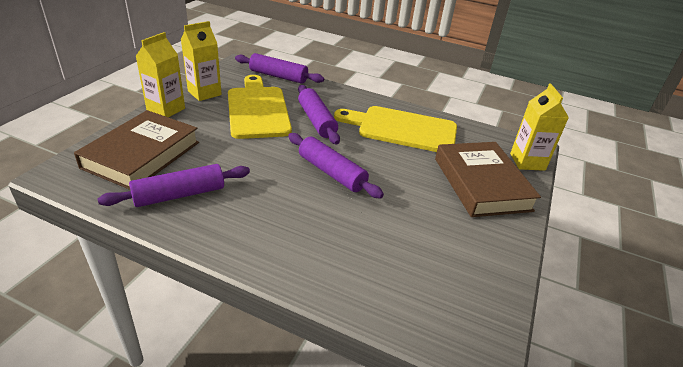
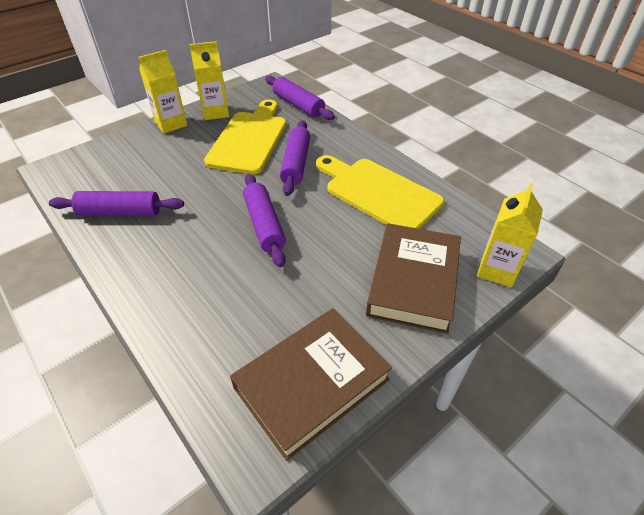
camera: 30 degrees right, 10 degrees up
brown book [74,110,199,190] -> brown book moved to [230,308,392,461]

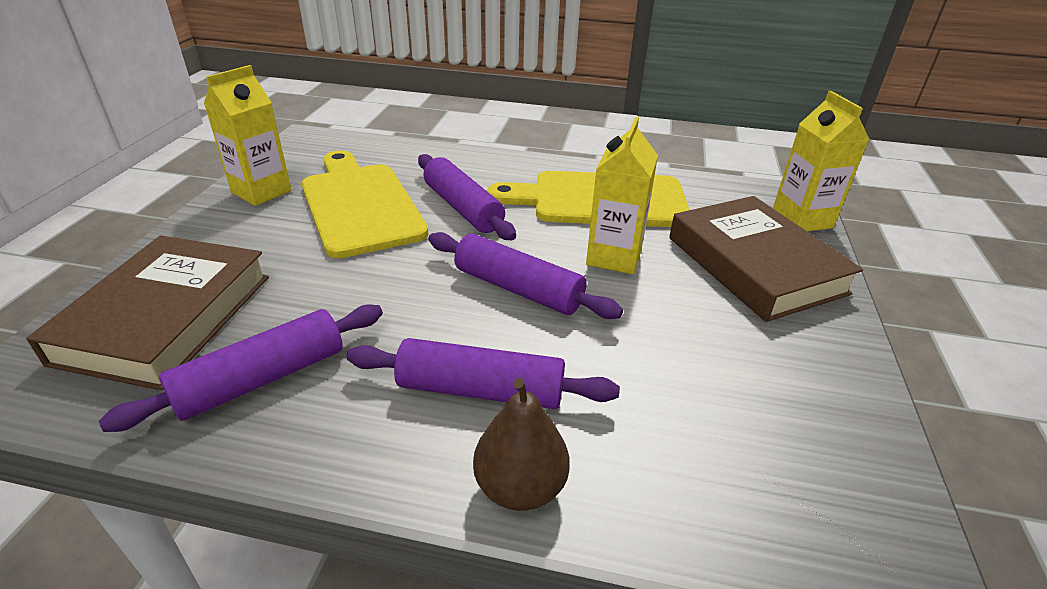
camera: 40 degrees left, 10 degrees down
yellow carton [139,50,188,133] -> yellow carton moved to [586,117,658,274]
brown book [230,308,392,461] -> brown book moved to [26,235,269,390]
purple rolling pin [265,75,335,120] -> purple rolling pin moved to [347,338,620,409]
none -> brown pear [473,378,570,511]

